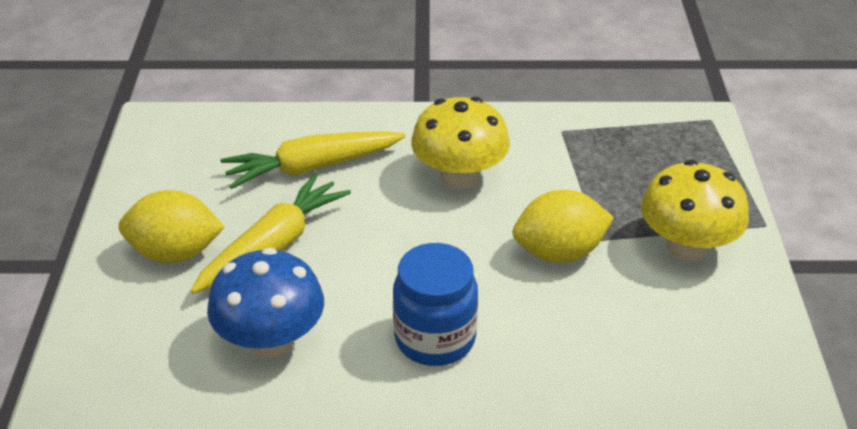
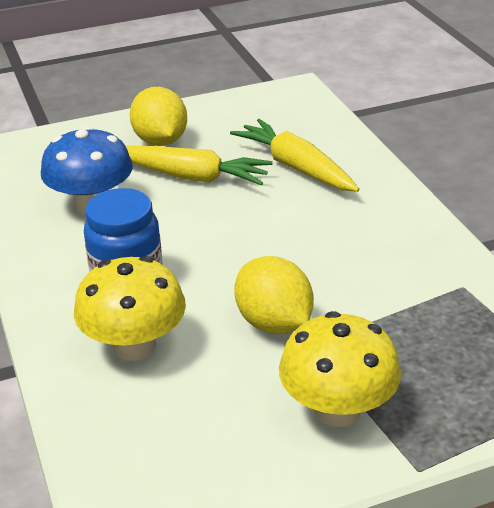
camera: 70 degrees right, 5 degrees down
yellow mushroom [411,97,510,189] -> yellow mushroom moved to [74,256,186,361]

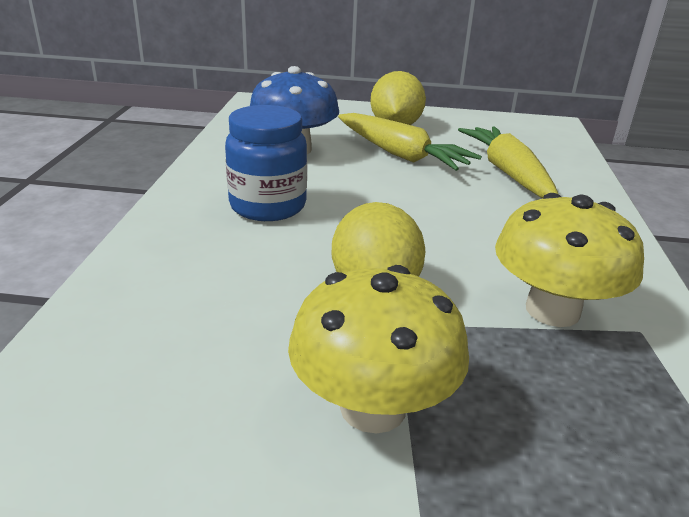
camera: 25 degrees right, 5 degrees down
yellow mushroom [74,256,186,361] -> yellow mushroom moved to [495,193,644,327]

